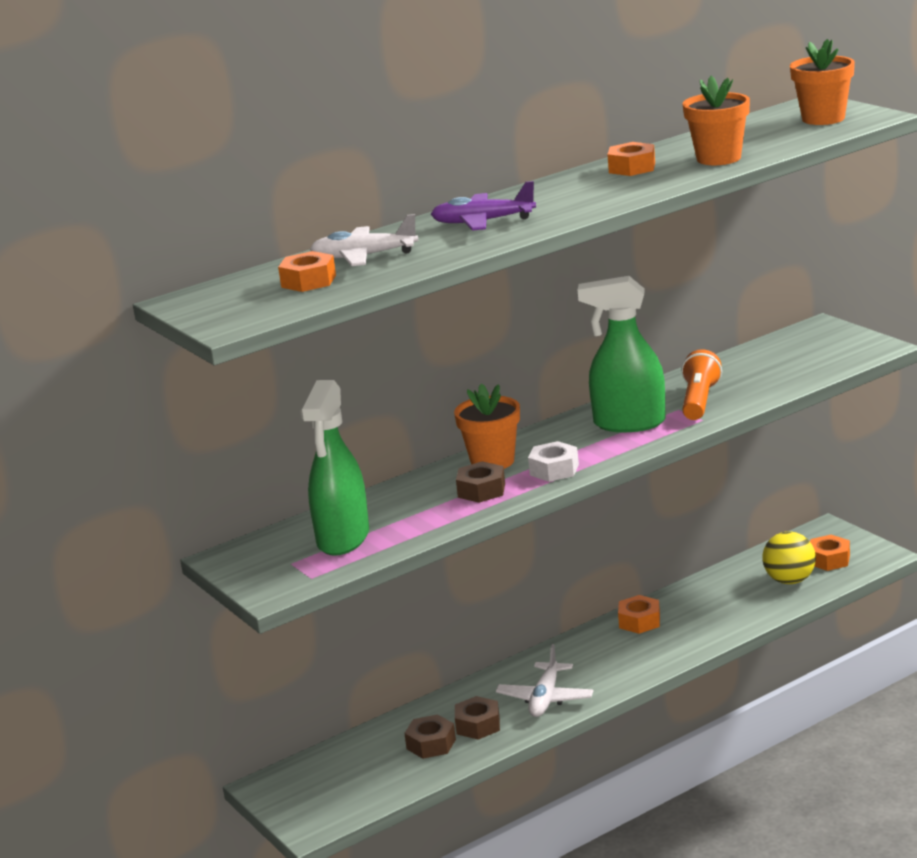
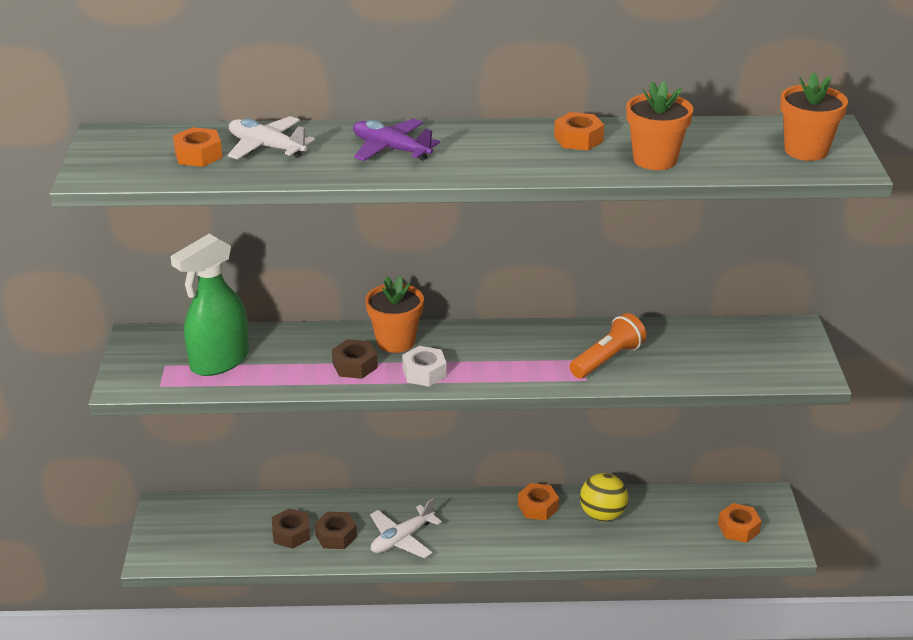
camera: 30 degrees right, 10 degrees up
green spray bottle [578,276,666,432] -> none
yellow ball [762,531,816,584] -> yellow ball moved to [580,473,628,522]

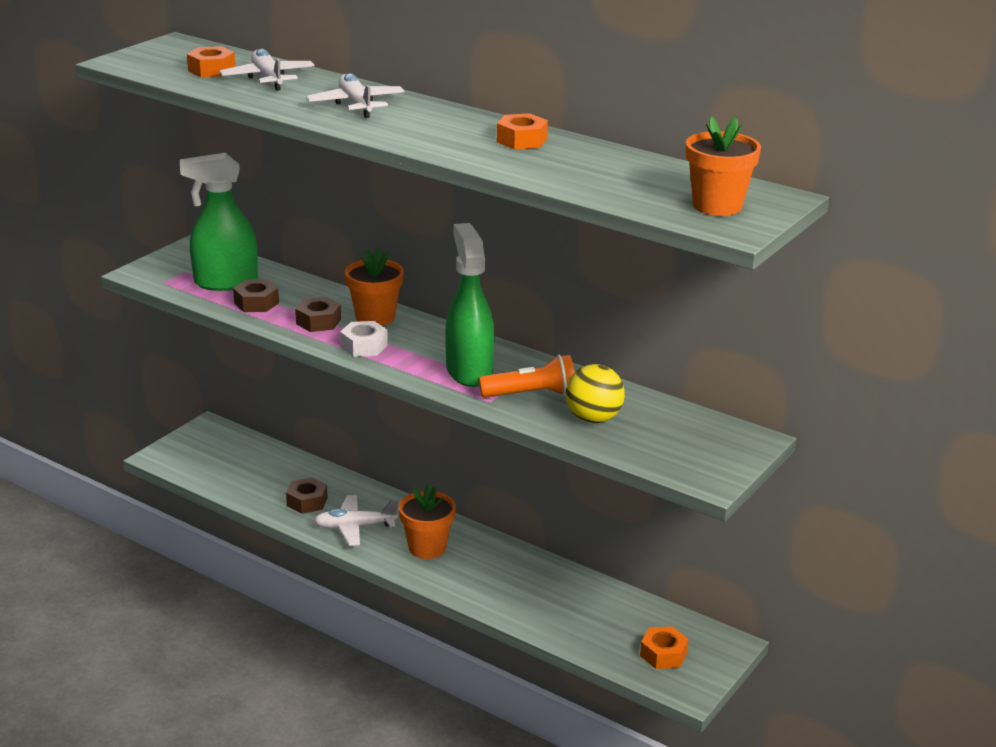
camera: 35 degrees right, 5 degrees down
brown nut [272,508,310,549] -> brown nut moved to [233,280,279,312]
purple plane [353,118,440,161] -> white plane [306,73,405,118]
orange nut [518,483,559,520] -> none
yellow ball [580,473,628,522] -> yellow ball moved to [566,364,625,423]
orange flower pot [626,81,693,170] -> orange flower pot moved to [399,483,456,559]
none -> green spray bottle [445,223,494,387]

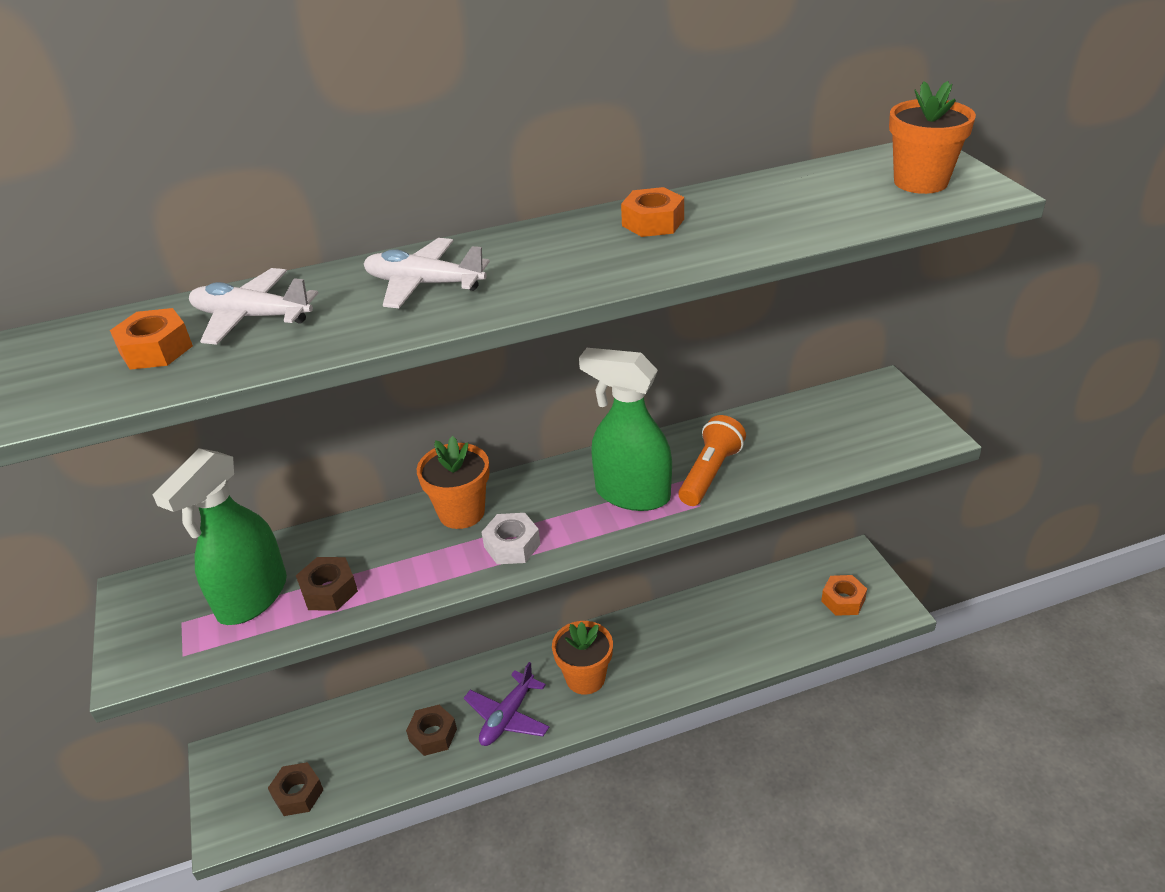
camera: 50 degrees left, 10 degrees up
brown nut [295,297,341,332] -> brown nut moved to [268,762,324,816]
white plane [314,495,398,546] -> purple plane [464,662,549,746]
yellow ball [566,364,625,423] -> none

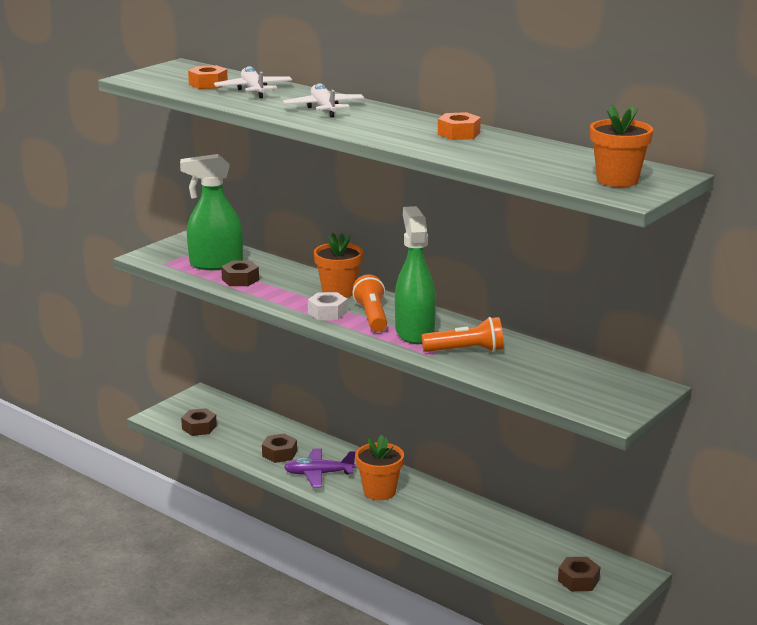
camera: 55 degrees right, 15 degrees down
orange nut [821,575,867,616] -> brown nut [558,557,600,591]
none -> orange flashlight [353,275,387,332]

